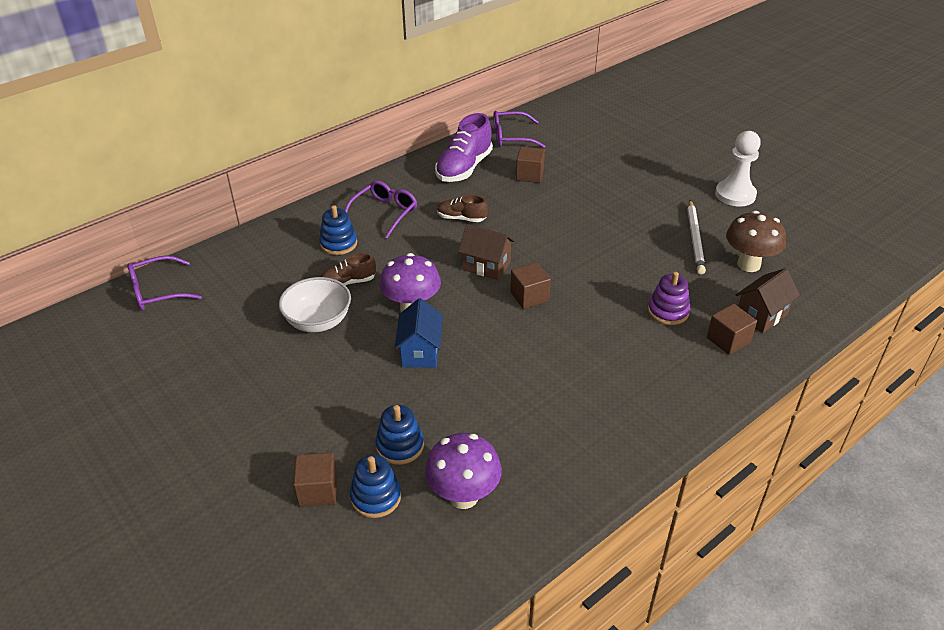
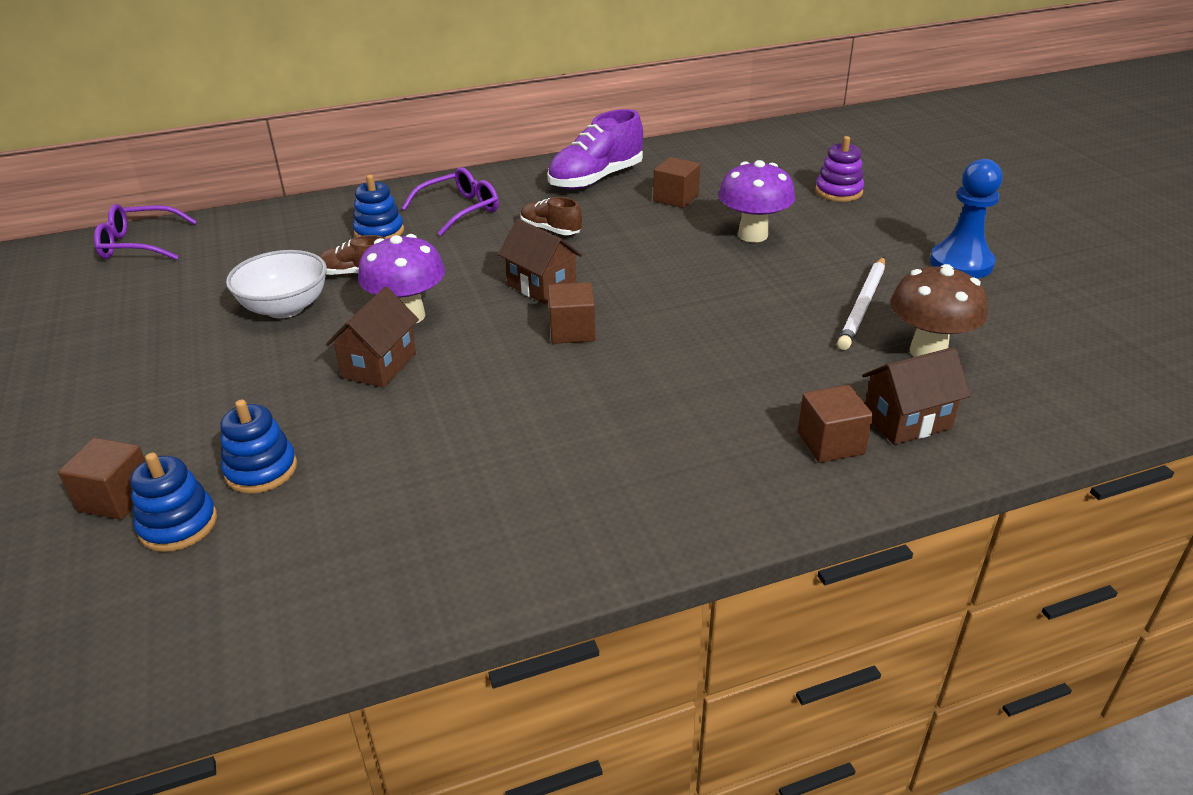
camera: 20 degrees right, 5 degrees down
blue house [395,298,443,368] -> brown house [326,287,419,388]
purple mushroom [425,433,502,509] -> purple mushroom moved to [718,160,795,242]
purple glasses [493,111,545,148] -> none
purple stacking toy [648,272,690,325] -> purple stacking toy moved to [815,136,864,202]
white pawn [715,131,761,206] -> blue pawn [930,159,1003,278]

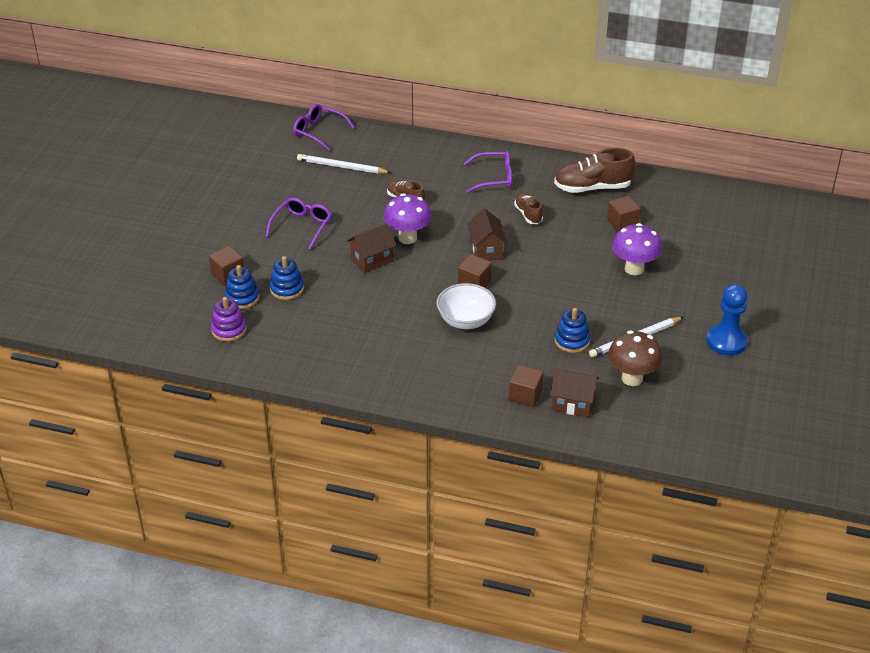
camera: 35 degrees right, 5 degrees up
white bowl [226,250,327,318] -> white bowl moved to [437,283,496,329]
blue stacking toy [353,175,404,239] -> blue stacking toy moved to [555,308,590,353]
purple shoe [547,109,643,190] -> brown shoe [554,148,636,193]
purple stacking toy [815,136,864,202] -> purple stacking toy moved to [211,297,246,342]
none -> purple glasses [266,197,332,250]
none -> white pencil [297,154,391,174]

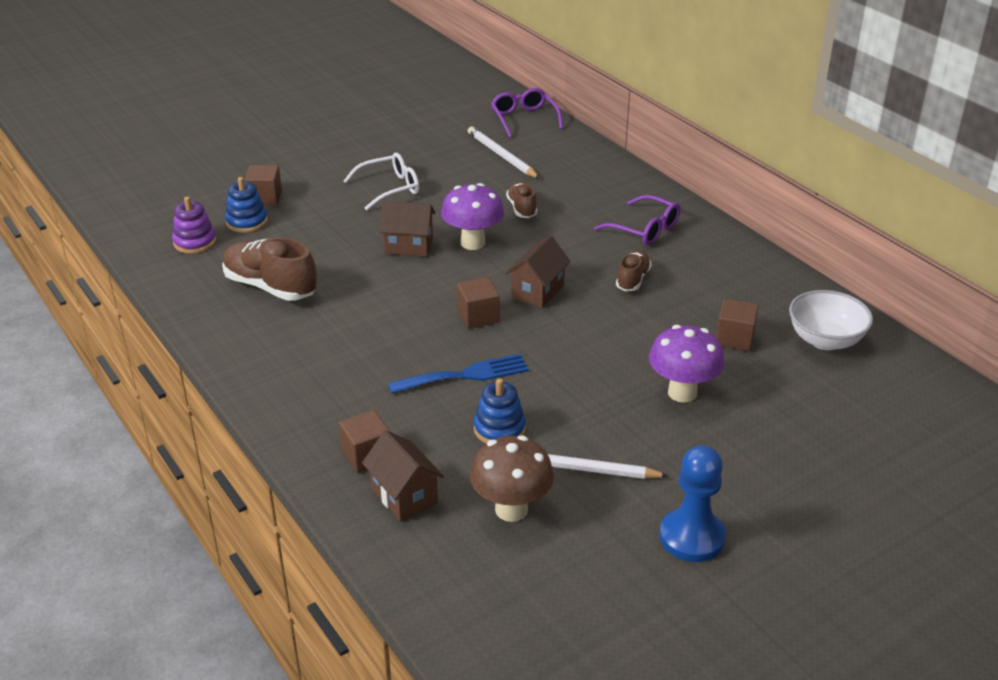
camera: 40 degrees right, 5 degrees down
purple glasses [266,197,332,250] -> white glasses [344,152,419,210]
blue stacking toy [270,256,304,300] -> none
white bowl [437,283,496,329] -> white bowl moved to [789,290,873,350]
brown shoe [554,148,636,193] -> brown shoe moved to [222,237,317,301]
none -> blue fork [388,354,529,394]

